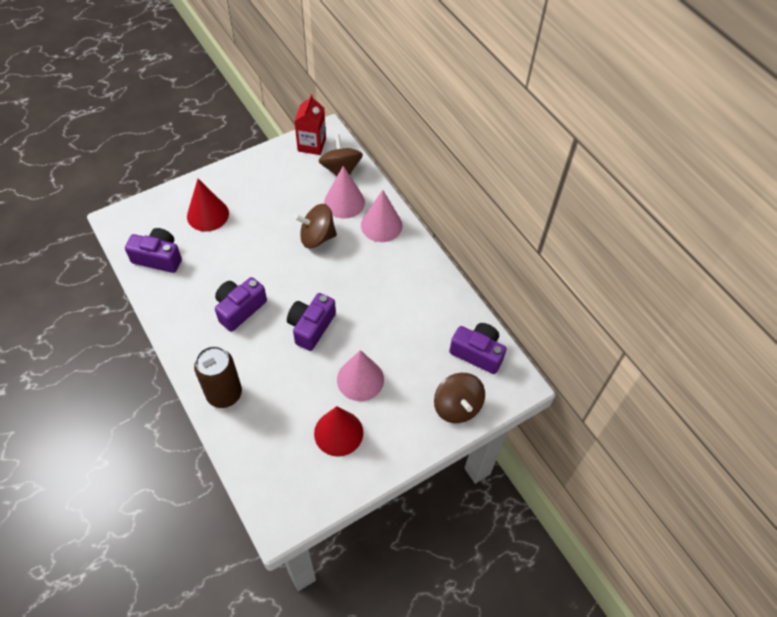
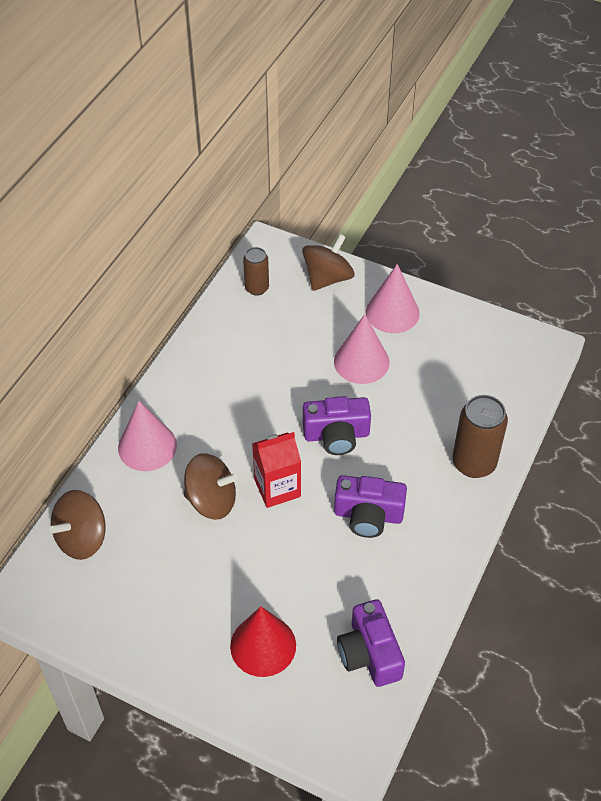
camera: 120 degrees left, 5 degrees down
red carton [294,94,326,155] -> red carton moved to [252,432,301,508]
brown spinning top [295,204,337,248] -> brown spinning top turned 45 degrees counterclockwise [184,453,238,520]
red cone [314,406,363,457] -> none
pink cone [324,166,365,219] -> pink cone moved to [366,264,420,333]
purple camera [449,323,506,374] -> brown can [243,247,269,296]

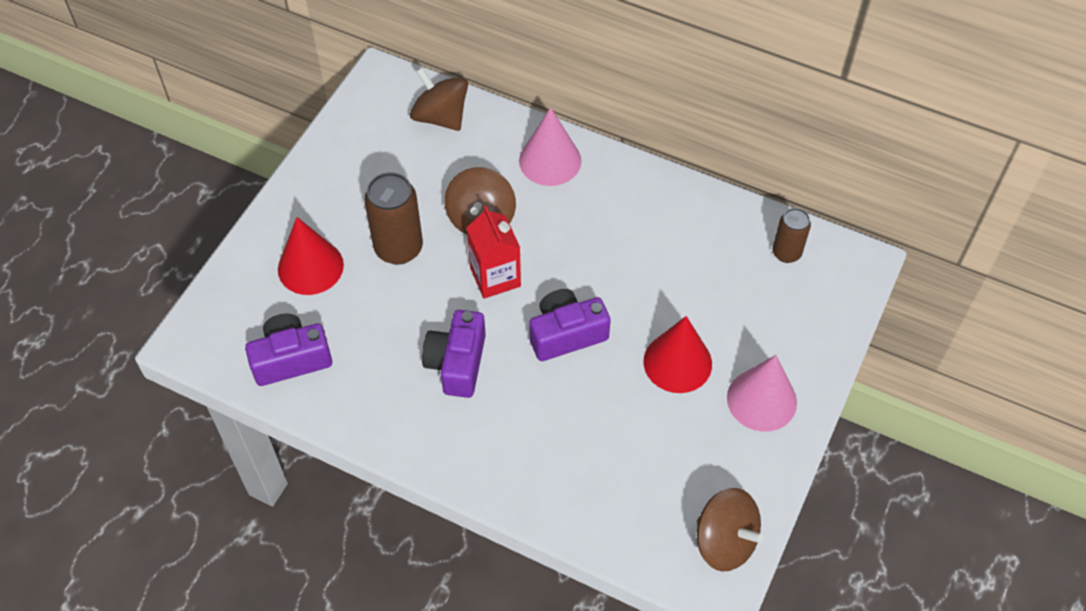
camera: 90 degrees right, 5 degrees up
brown spinning top [302,234,355,291] -> brown spinning top moved to [697,488,764,572]
purple camera [303,396,371,455] -> purple camera turned 75 degrees clockwise [529,289,611,361]
pink cone [334,314,389,384] -> red cone [643,316,712,393]
brown can [452,395,508,478] -> brown can moved to [364,172,423,265]

